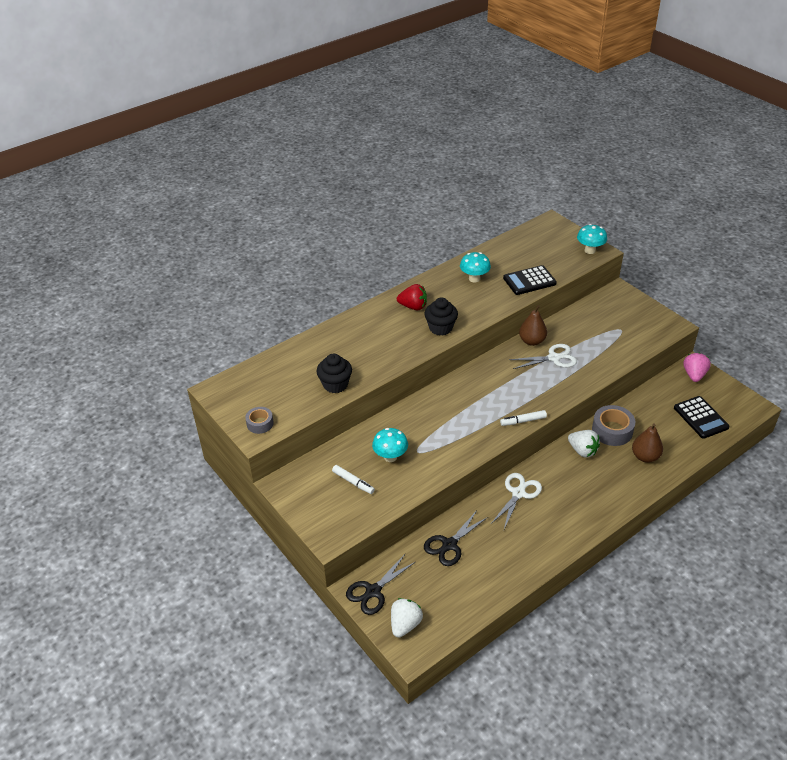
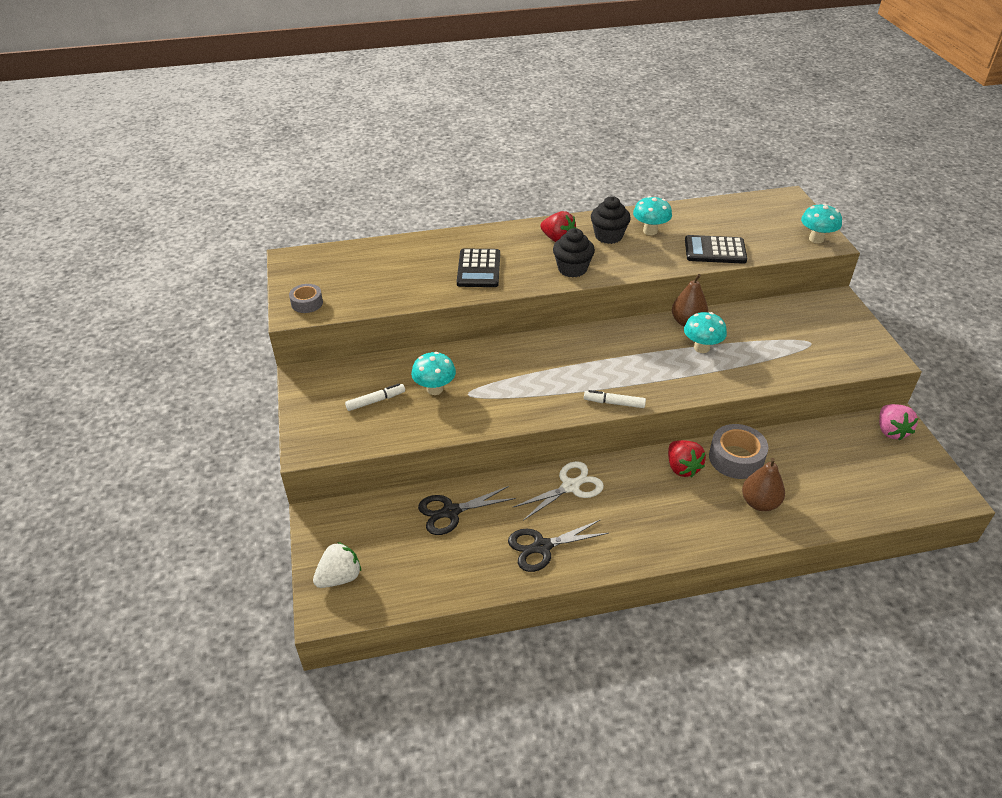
camera: 25 degrees right, 0 degrees up
black cupcake [317,354,352,393] -> black cupcake moved to [591,196,631,244]
white marker [332,465,375,494] -> white marker turned 90 degrees counterclockwise [345,384,405,411]
black scissors [346,554,415,615] -> black scissors moved to [508,519,609,572]
white scissors [509,344,577,369] -> turquoise mushroom [684,312,727,353]
white strawberry [568,430,600,458] -> red strawberry [668,440,706,477]
black calculator [674,396,730,439] -> black calculator moved to [457,248,500,287]
pink strawberry [683,352,711,382] -> pink strawberry turned 135 degrees clockwise [879,404,918,441]

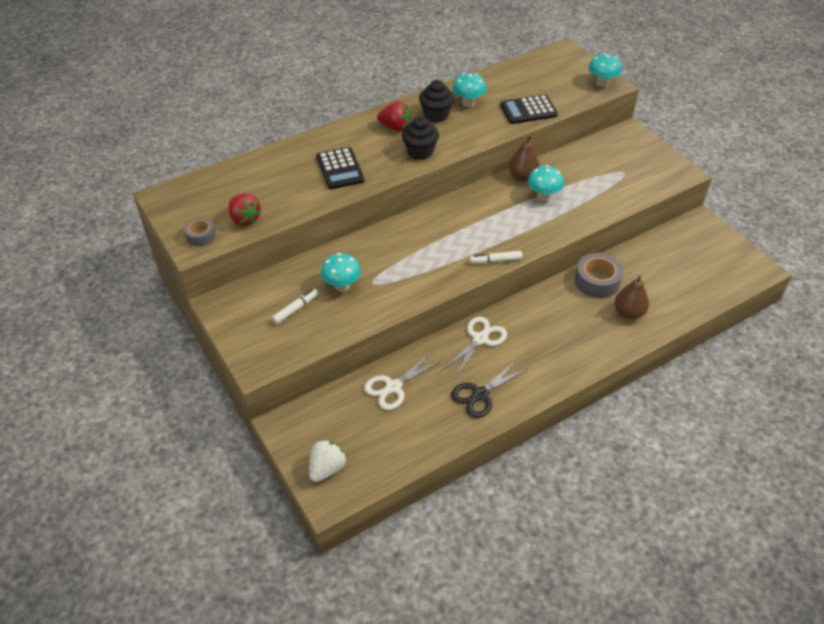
camera: 20 degrees left, 5 degrees up
black scissors [418,486,516,535] -> white scissors [364,353,442,410]
red strawberry [668,440,706,477] -> red strawberry moved to [228,194,262,226]
pink strawberry [879,404,918,441] -> none

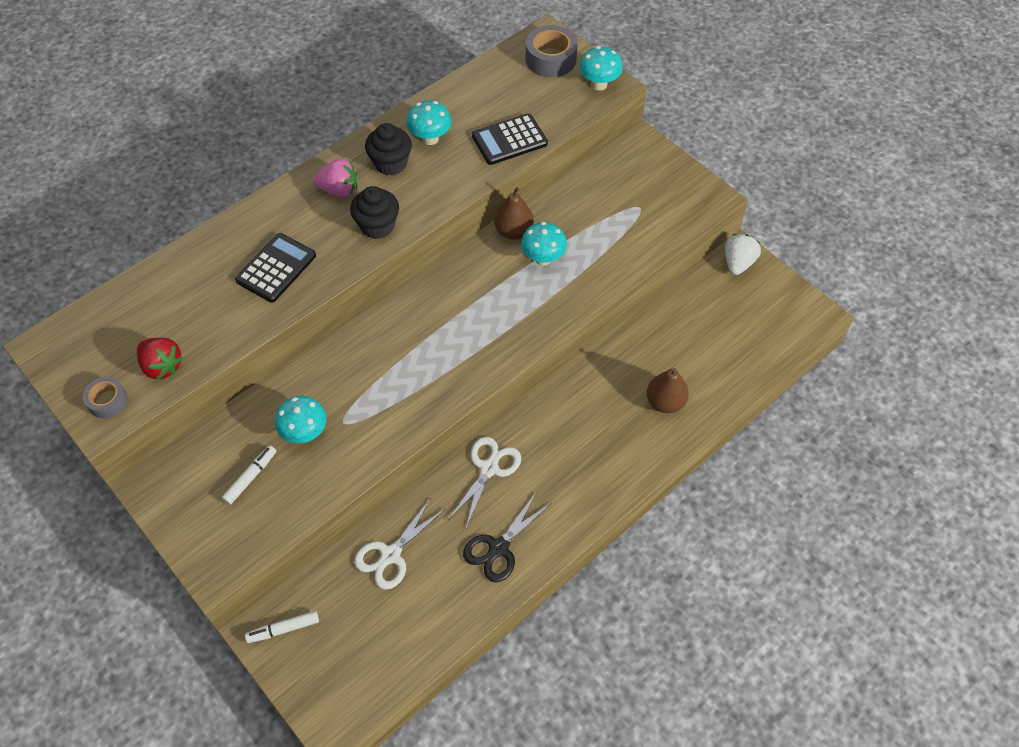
camera: 10 degrees left, 10 degrees up
white strawberry [309,439,346,482] -> white strawberry moved to [725,234,761,275]
black calculator [316,147,364,189] -> black calculator turned 120 degrees counterclockwise [235,233,316,303]
red strawberry [377,101,410,131] -> pink strawberry [313,159,357,198]
white marker [470,251,522,264] -> white marker moved to [245,611,319,643]
grey tape [575,253,623,298] -> grey tape moved to [526,25,578,77]

